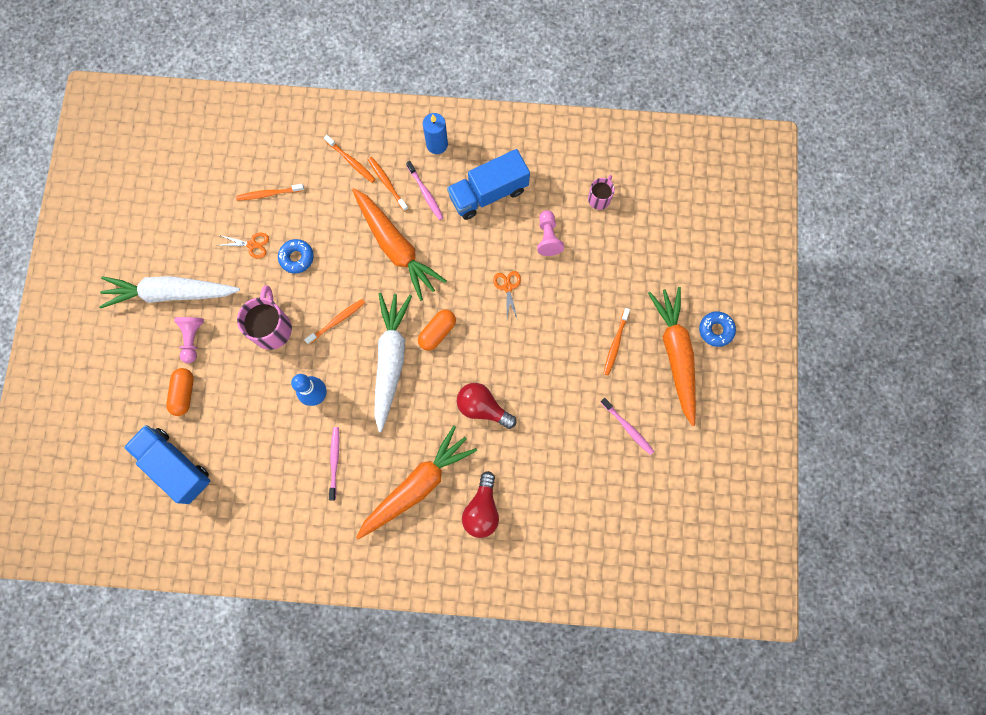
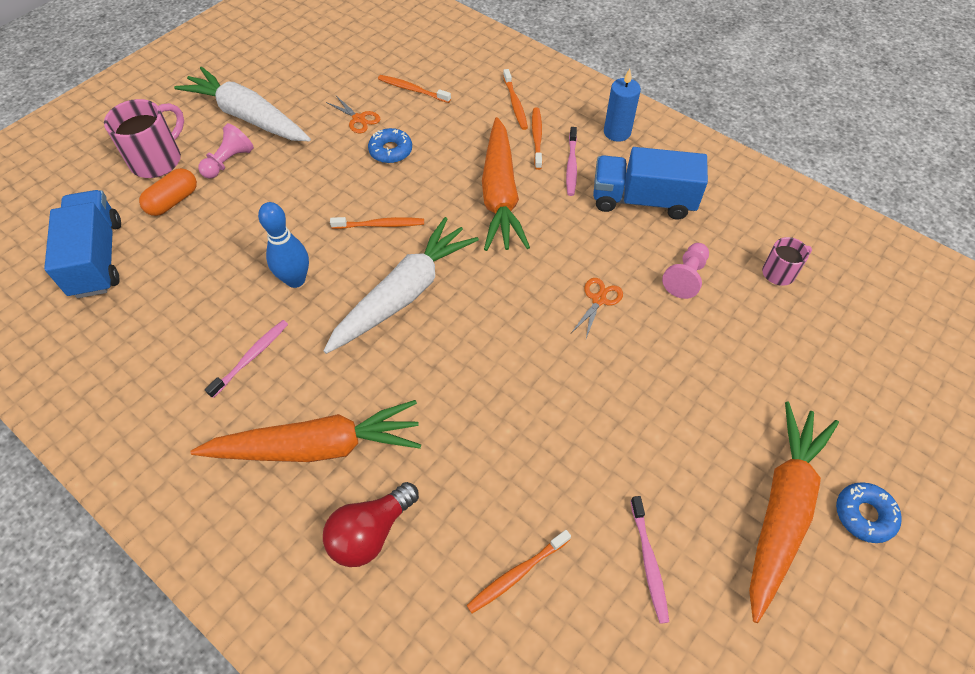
camera: 35 degrees right, 20 degrees down
pink mug [237,285,292,350] -> pink mug moved to [104,99,184,178]
orange capsule [418,310,456,351] -> none
red light bulb [457,383,516,429] -> none
orange toothbrush [603,308,630,376] -> orange toothbrush moved to [466,530,571,613]

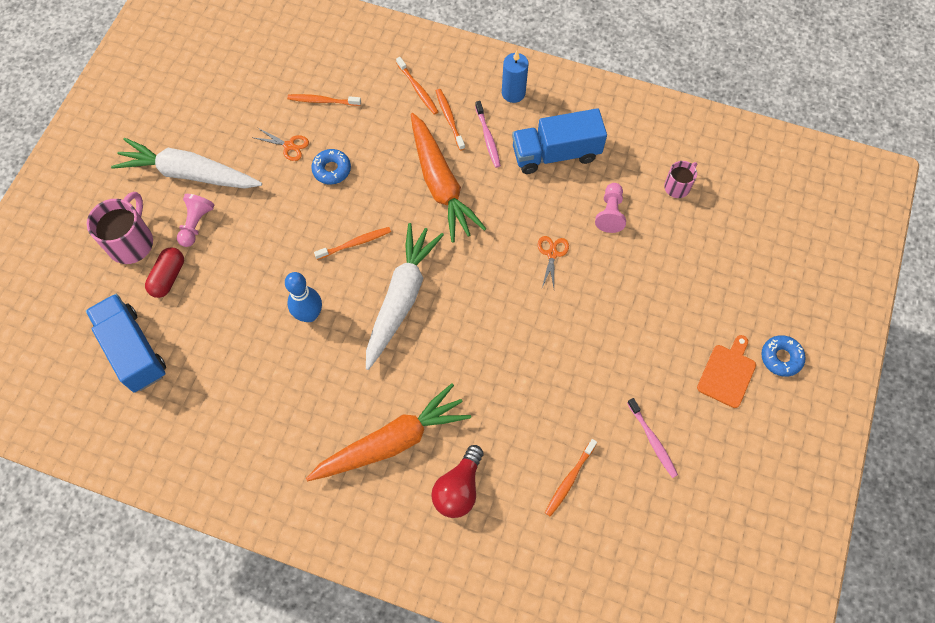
camera: 20 degrees left, 10 degrees up
orange capsule [139,168,197,216] -> red capsule [145,247,184,298]
pink toothbrush [205,320,288,398] -> none
orange carrot [749,401,839,623] -> orange cutting board [697,335,756,408]

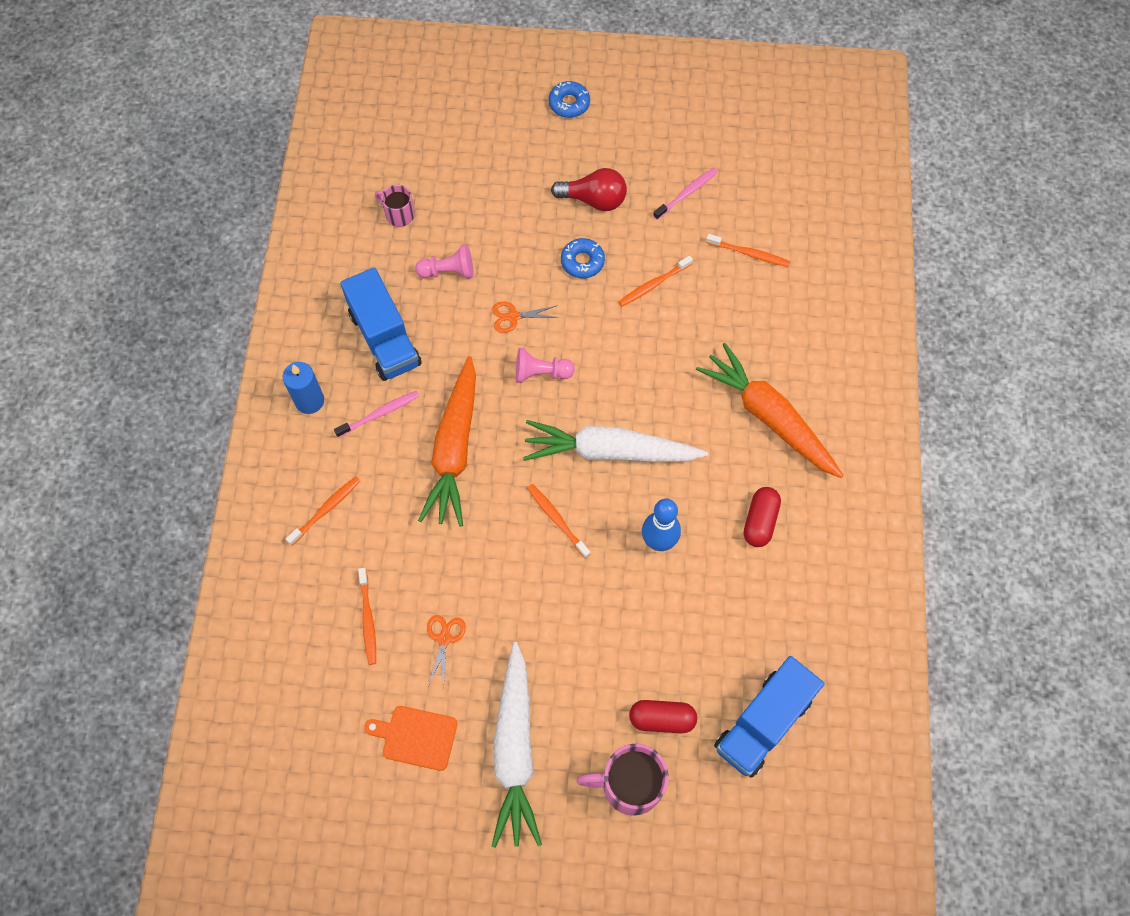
camera: 105 degrees left, 0 degrees up
pink pawn [177,194,214,247] -> pink pawn moved to [516,348,575,383]
blue donut [311,149,351,185] -> blue donut moved to [561,238,605,278]
orange carrot [411,113,486,243] -> orange carrot turned 135 degrees clockwise [418,356,476,527]
red light bulb [432,445,483,518] -> red light bulb moved to [551,168,627,211]
orange toothbrush [436,89,465,151] -> orange toothbrush moved to [619,256,693,307]
orange cutting board [697,335,756,408] -> orange cutting board moved to [364,706,457,771]
none -> red capsule [744,487,781,547]

